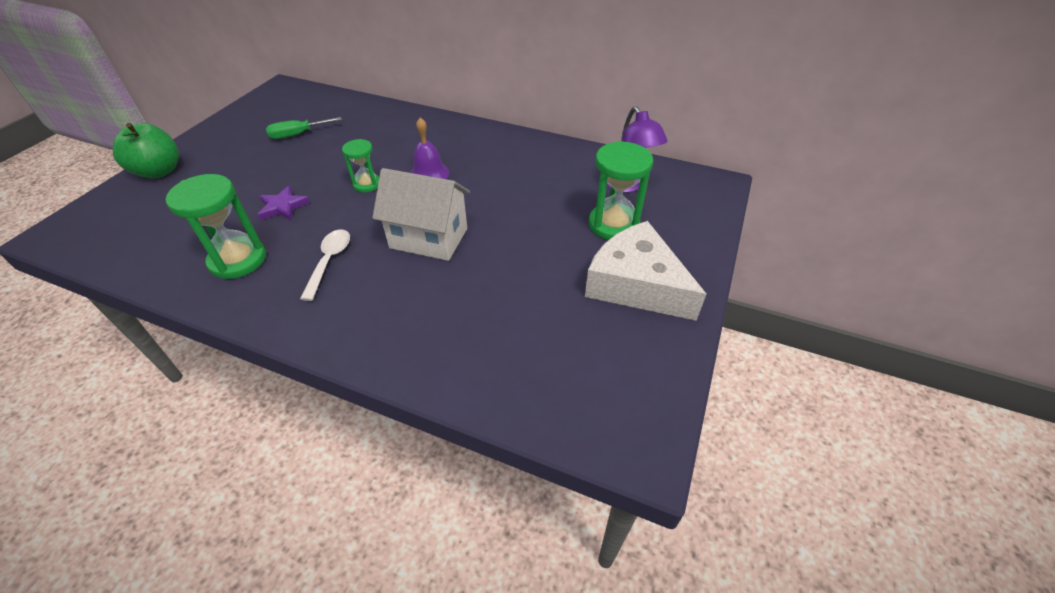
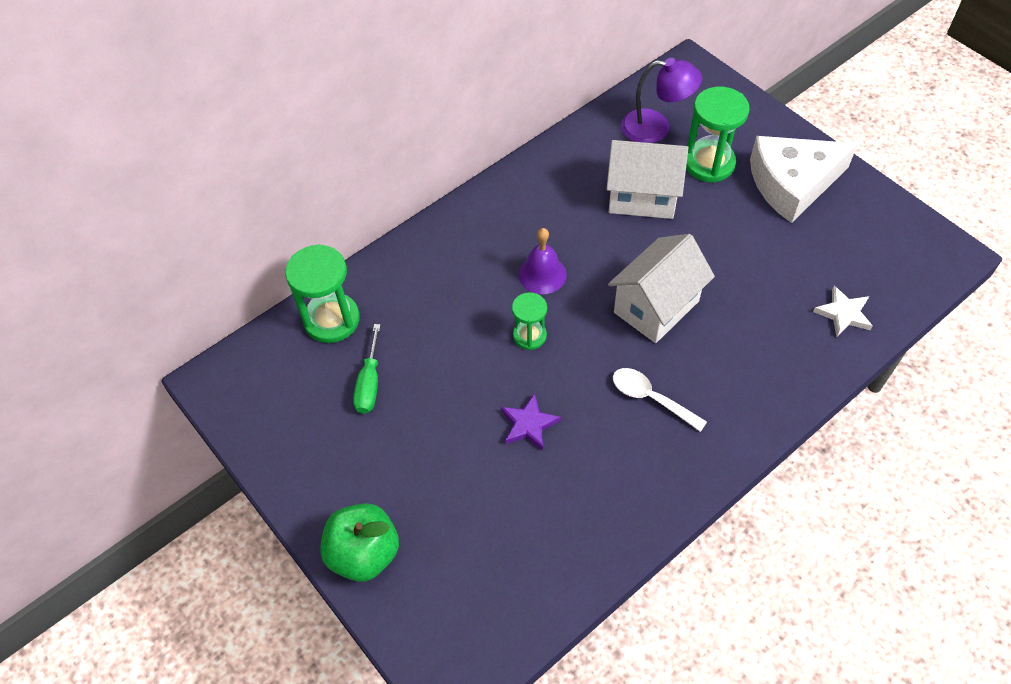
camera: 60 degrees left, 10 degrees up
green hourglass [166,174,266,279] -> green hourglass moved to [285,244,360,343]
none -> white house [607,140,688,219]
none -> white star [813,286,873,337]

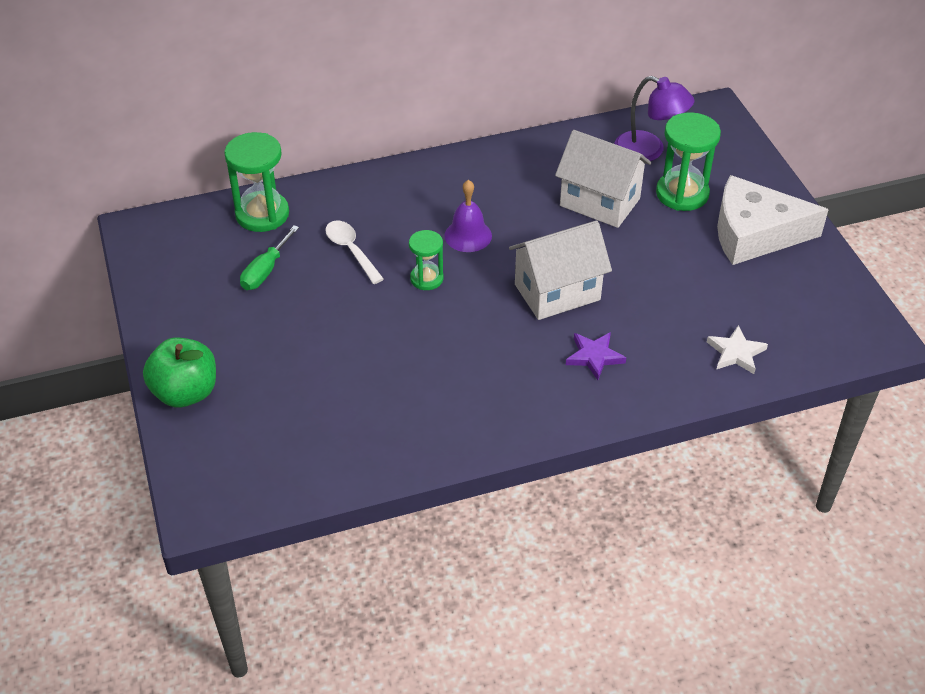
camera: 20 degrees right, 10 degrees down
purple star [501,393,561,451] -> purple star moved to [566,332,626,380]
white spoon [613,368,707,432] -> white spoon moved to [325,221,384,284]

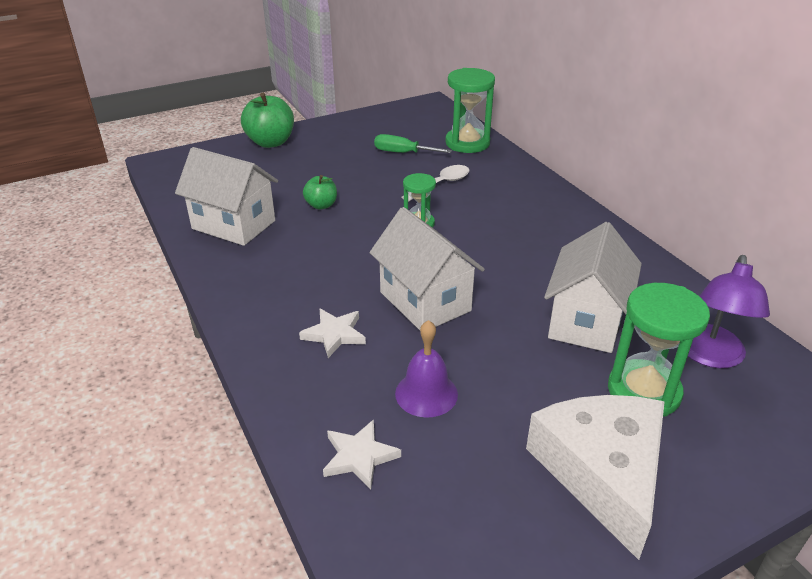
camera: 80 degrees right, 10 degrees down
purple bell [444,180,492,252] -> purple bell moved to [395,320,458,418]
purple star [566,332,626,380] -> white star [299,309,366,358]
none -> white house [175,147,278,246]
none -> green apple [303,175,337,209]

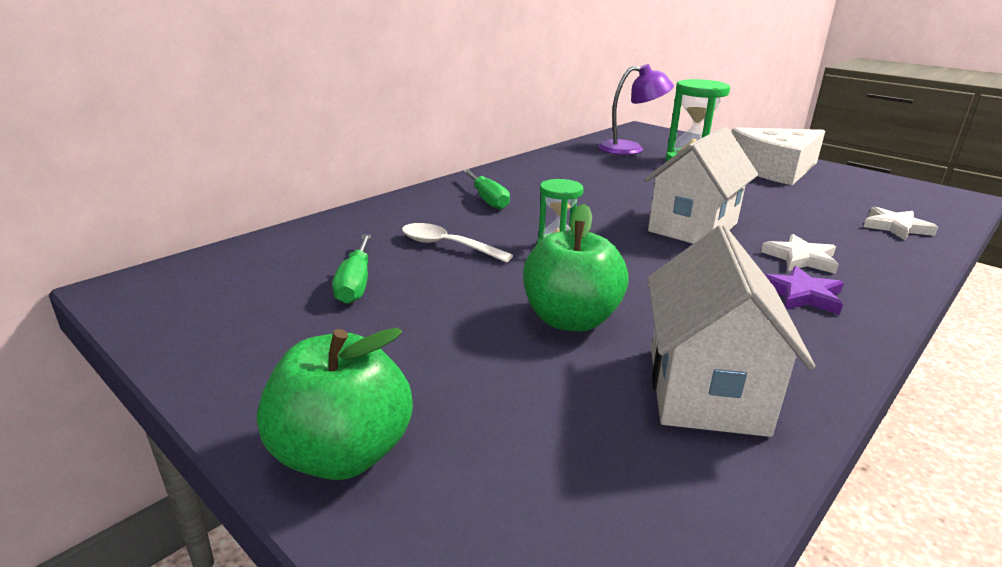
camera: 110 degrees left, 10 degrees down
green apple [303,175,337,209] -> green apple [523,204,629,332], size x1.77
purple bell [395,320,458,418] -> none
green hourglass [445,68,495,153] -> none
white house [544,222,642,353] -> none
none -> green screwdriver [462,170,510,210]
none -> purple star [764,266,844,315]

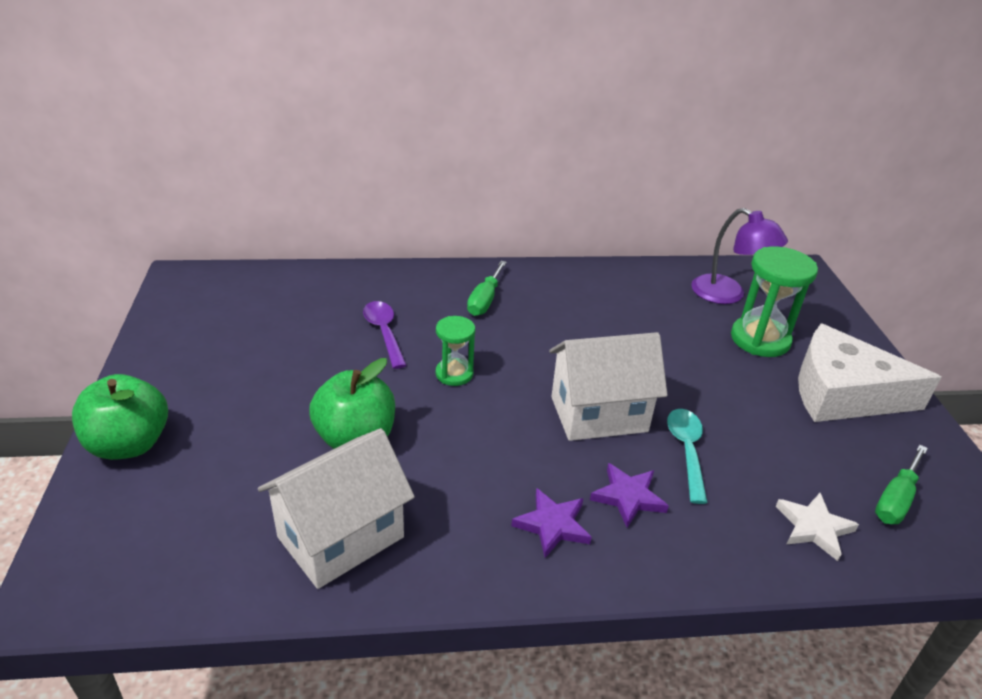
camera: 40 degrees right, 10 degrees up
green screwdriver [333,234,371,304] -> green screwdriver moved to [875,445,928,524]
white spoon [402,223,513,262] -> purple spoon [363,301,407,369]
white star [761,234,839,274] -> purple star [590,463,669,528]
none -> turquoise spoon [667,409,708,504]

